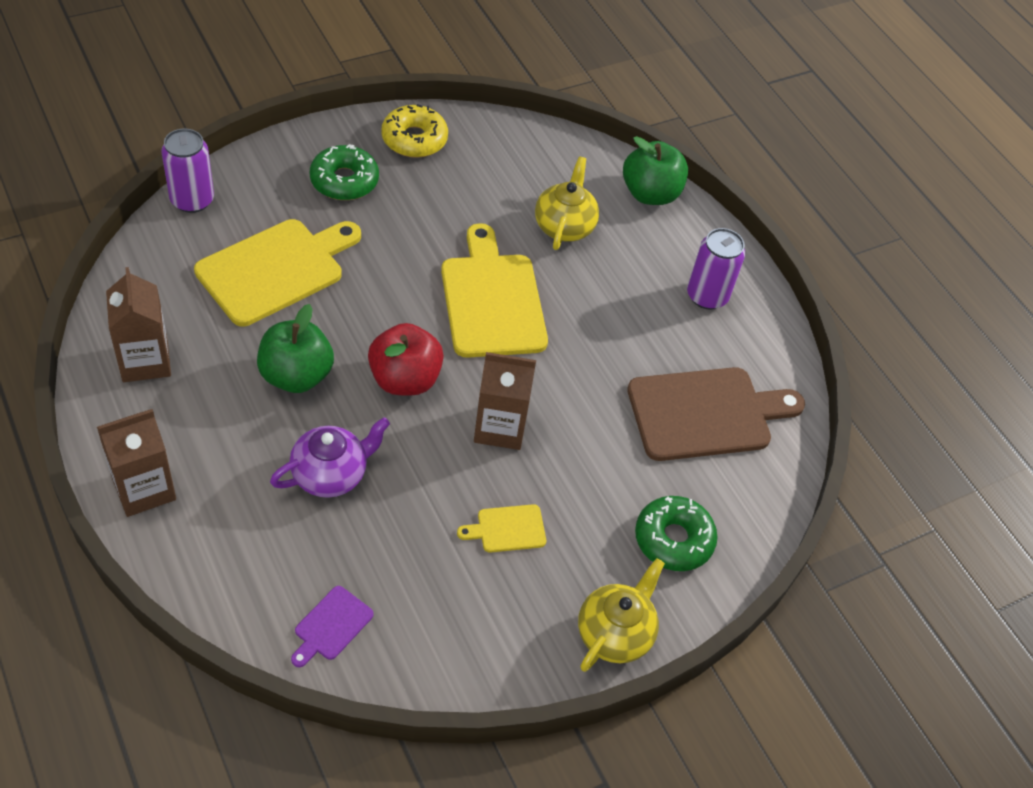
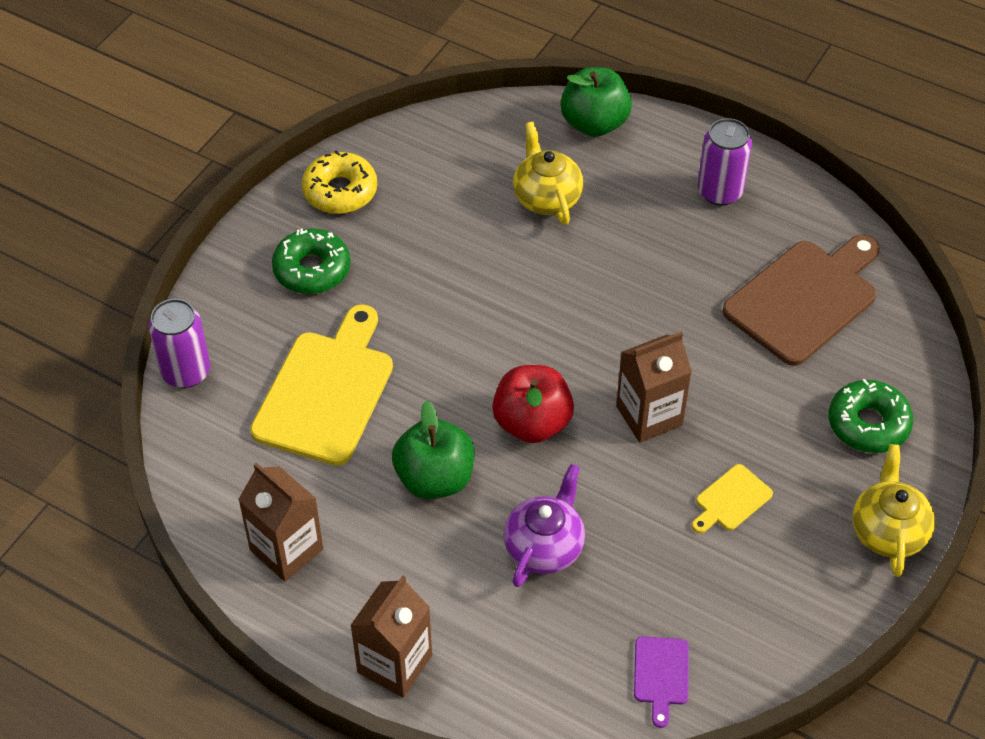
camera: 25 degrees left, 0 degrees up
yellow cutting board [441,223,548,358] -> none

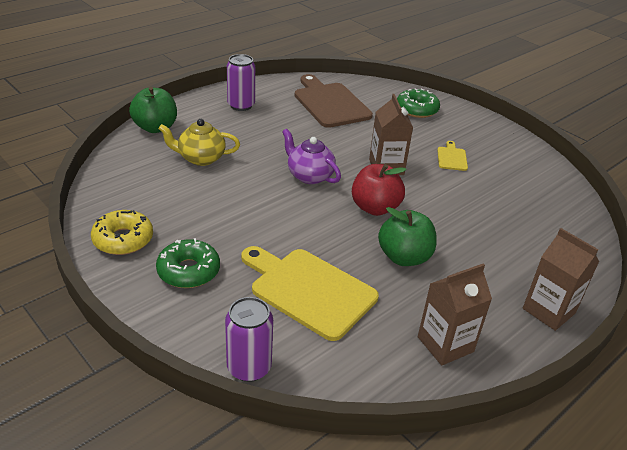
camera: 75 degrees left, 15 degrees down
purple teapot [503,464,585,587] -> purple teapot moved to [282,129,341,184]
purple cutting board [634,636,689,728] -> none
yellow cutting board [692,464,773,533] -> yellow cutting board turned 150 degrees counterclockwise [437,141,468,171]
yellow teapot [852,444,935,577] -> none

